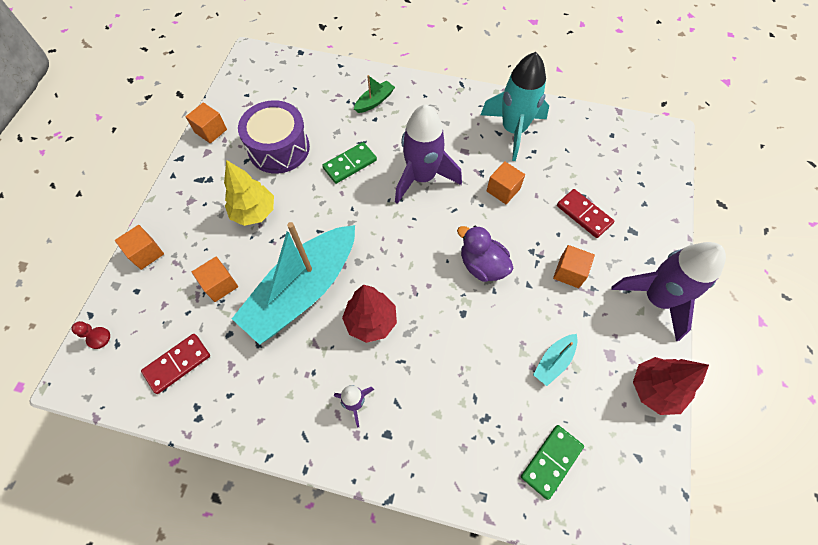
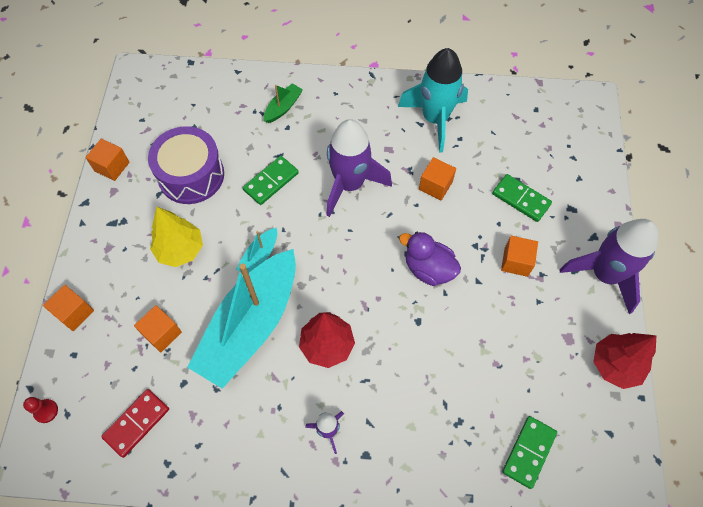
camera: 10 degrees left, 0 degrees up
turquoise boat [533,334,578,386] -> turquoise boat moved to [236,228,277,273]
red domino [557,189,614,238] -> green domino [492,174,552,222]

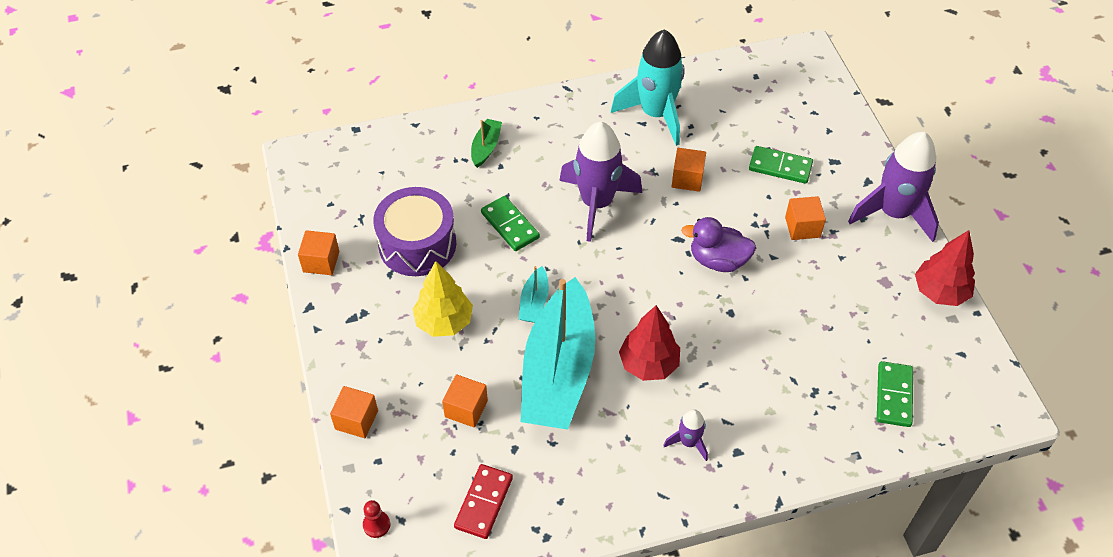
camera: 20 degrees left, 10 degrees down
green domino [243,156,299,205] -> green domino turned 60 degrees counterclockwise [481,196,540,251]

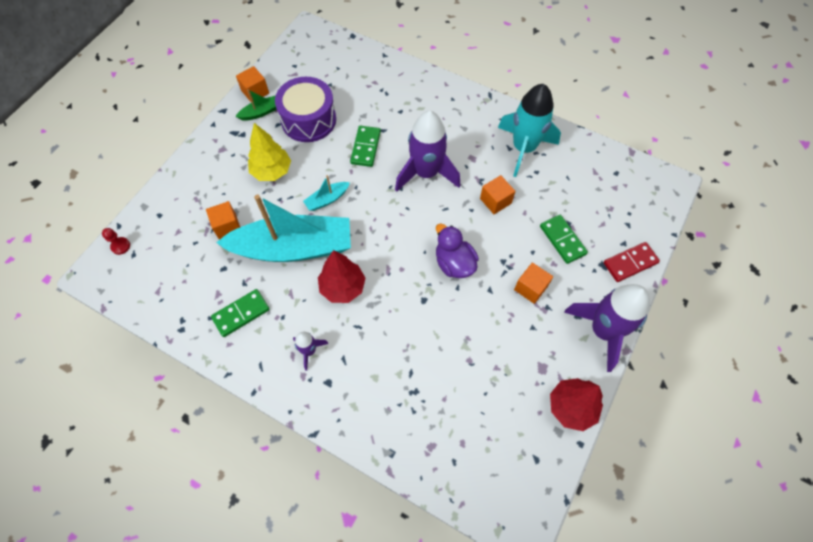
camera: 45 degrees right, 10 degrees up
orange cube [330,386,378,438] -> none
red domino [454,464,513,539] -> red domino moved to [604,242,660,282]
green boat [471,119,502,168] -> green boat moved to [235,89,277,121]
turquoise boat [521,277,595,430] -> turquoise boat turned 150 degrees counterclockwise [216,195,351,262]
green domino [877,361,913,427] -> green domino moved to [211,289,270,337]

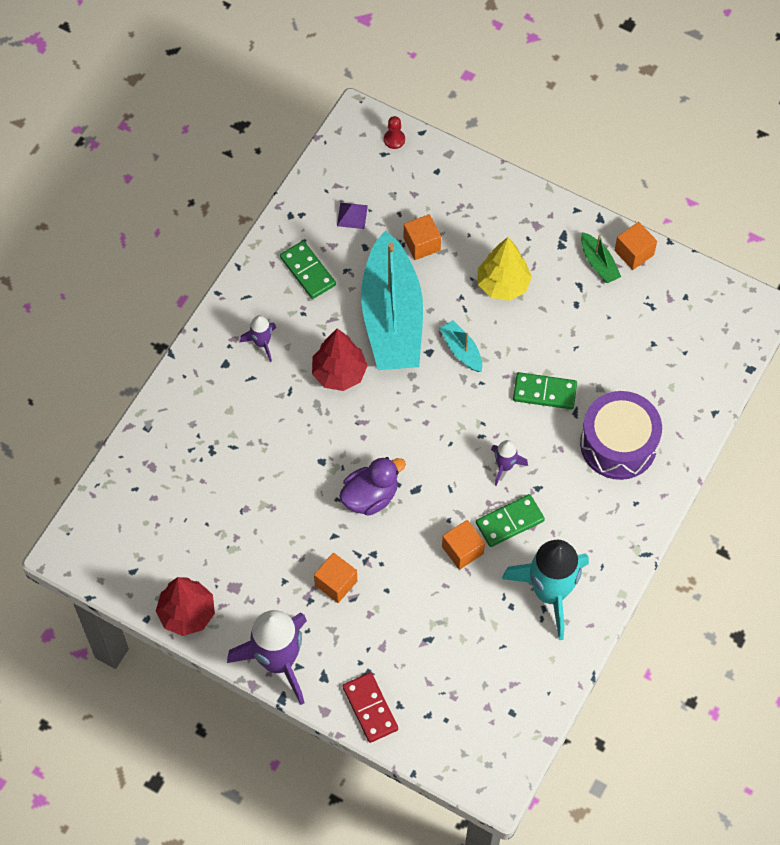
camera: 90 degrees right, 0 degrees up
purple drum [275,77,336,142] -> purple drum moved to [580,391,662,480]
purple rocket [395,111,460,192] -> purple rocket [491,440,528,486], size x0.47
green domino [540,215,588,264] -> green domino moved to [476,494,545,547]
none -> purple pyramid [337,203,368,229]

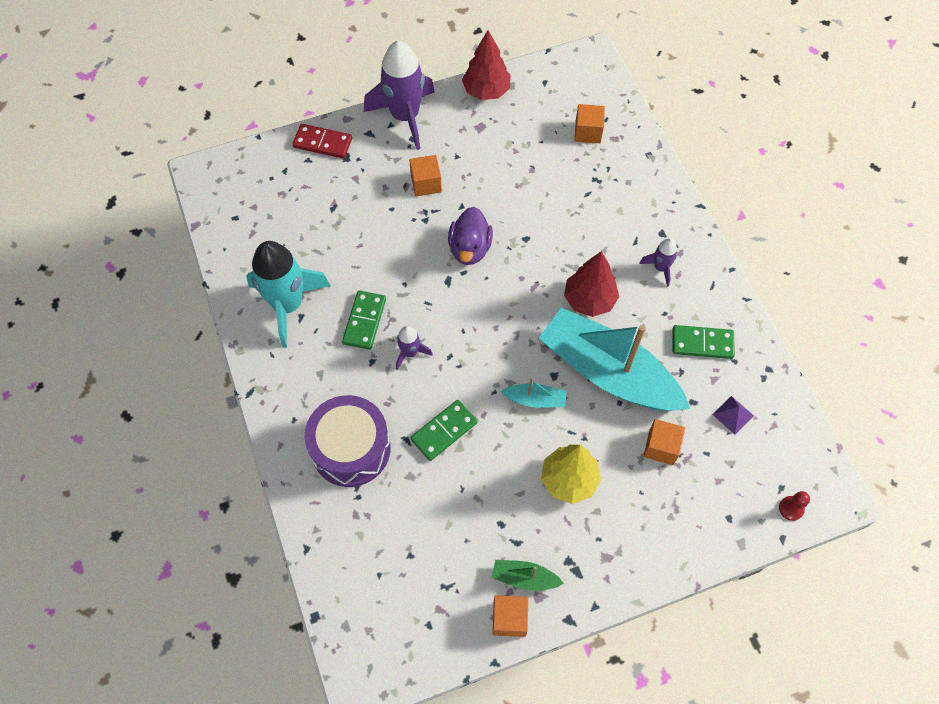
camera: 130 degrees right, 0 degrees up
orange cube [442,520,485,570] -> orange cube moved to [574,104,605,143]

